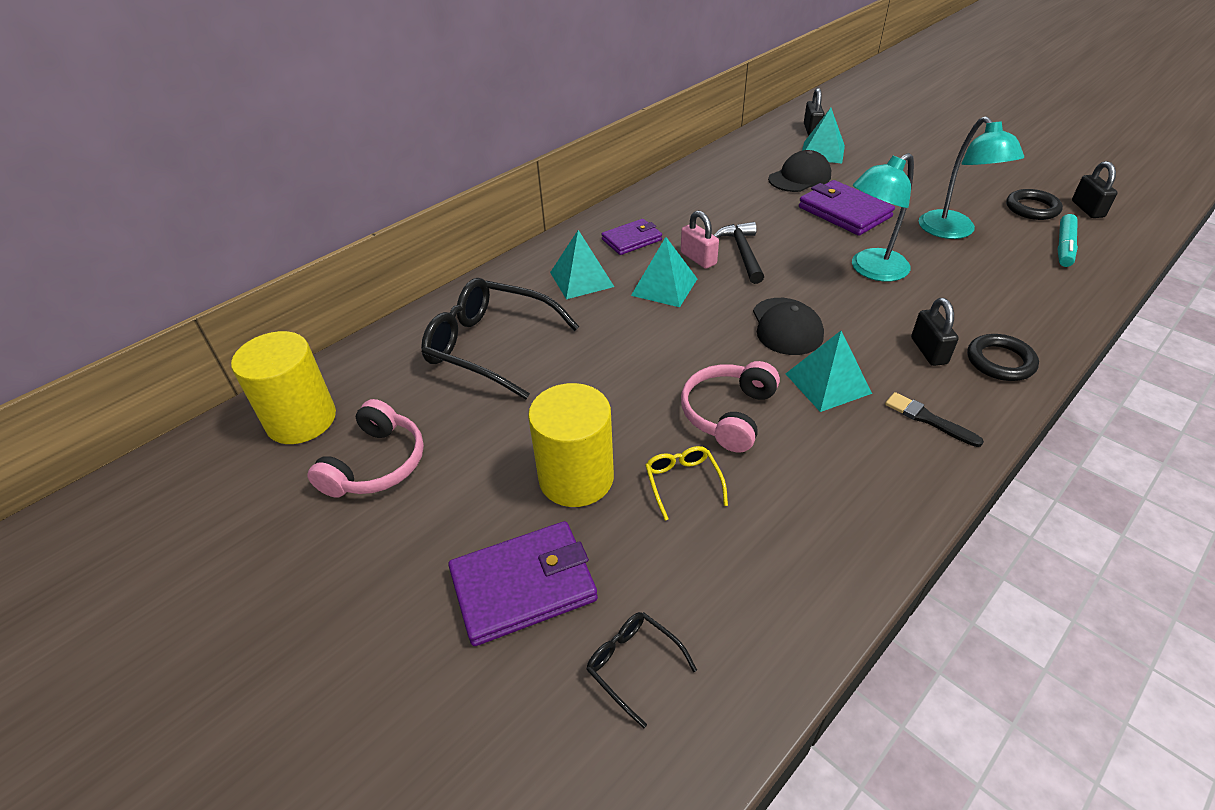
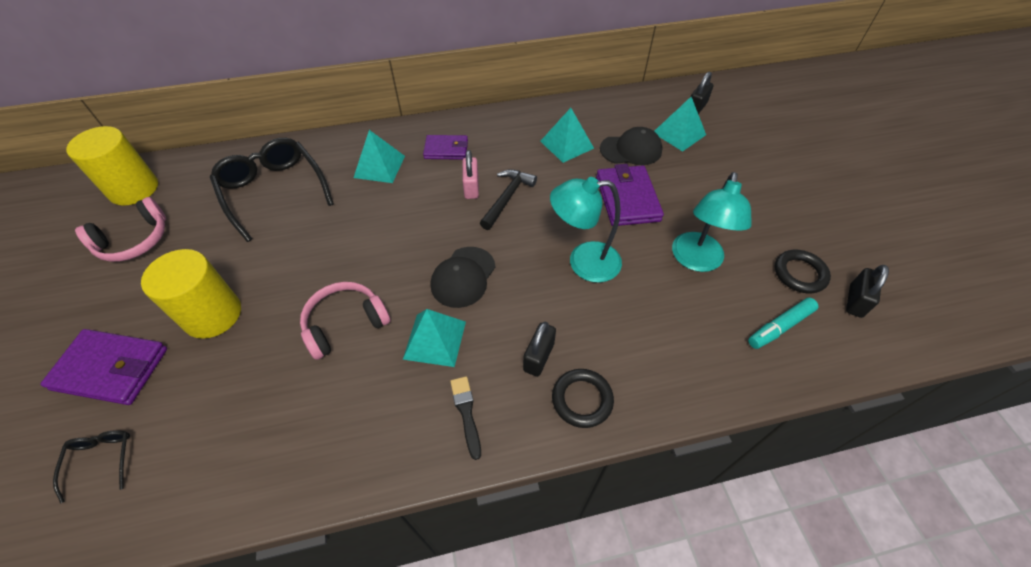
camera: 30 degrees right, 10 degrees up
turquoise pyramid [631,237,697,307] -> turquoise pyramid moved to [540,108,594,163]
yellow glasses [645,446,728,521] -> none

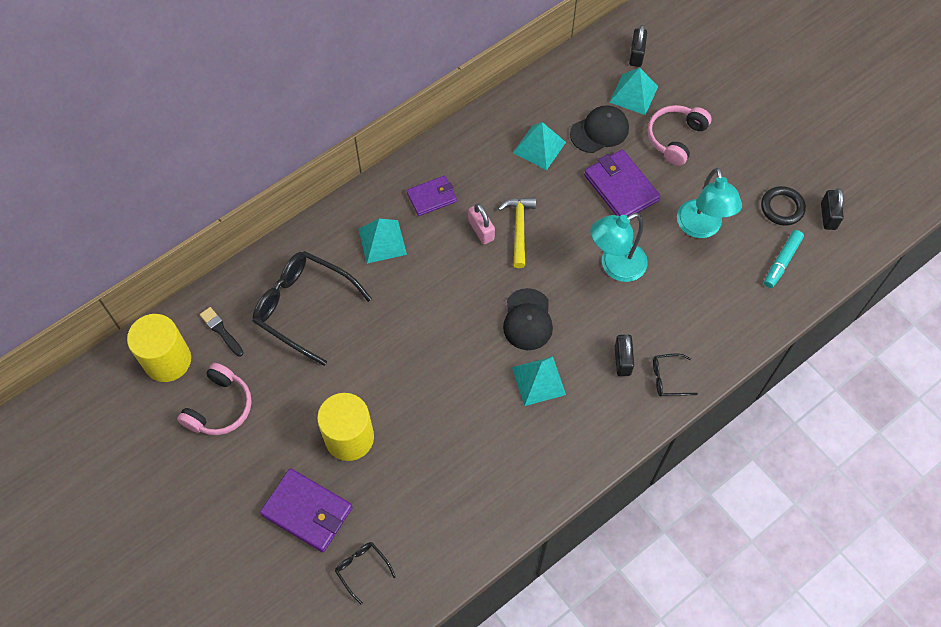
camera: 25 degrees left, 10 degrees up
purple wallet [40,329,167,405] -> purple wallet turned 45 degrees clockwise [260,468,353,552]
pink headphones [300,282,391,360] -> pink headphones moved to [648,105,712,166]
black brush [450,376,481,460] -> black brush moved to [200,307,244,357]
black hammer [480,169,537,230] -> yellow hammer [498,197,536,268]
black ring [552,369,614,428] -> black glasses [653,353,698,396]

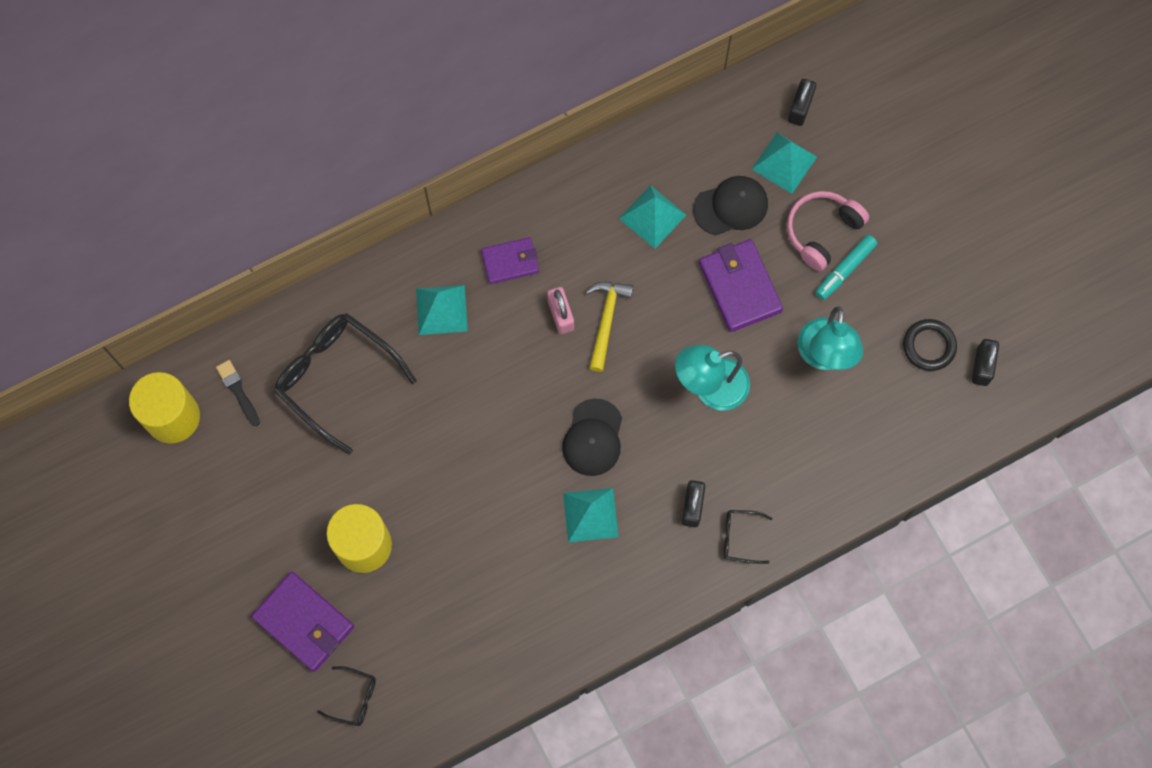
camera: 10 degrees right, 10 degrees up
pink headphones [177,363,252,435] -> none
black glasses [335,542,396,604] -> black glasses turned 135 degrees clockwise [317,666,376,726]
turquoise marker [764,230,804,288] -> turquoise marker moved to [815,235,877,300]

